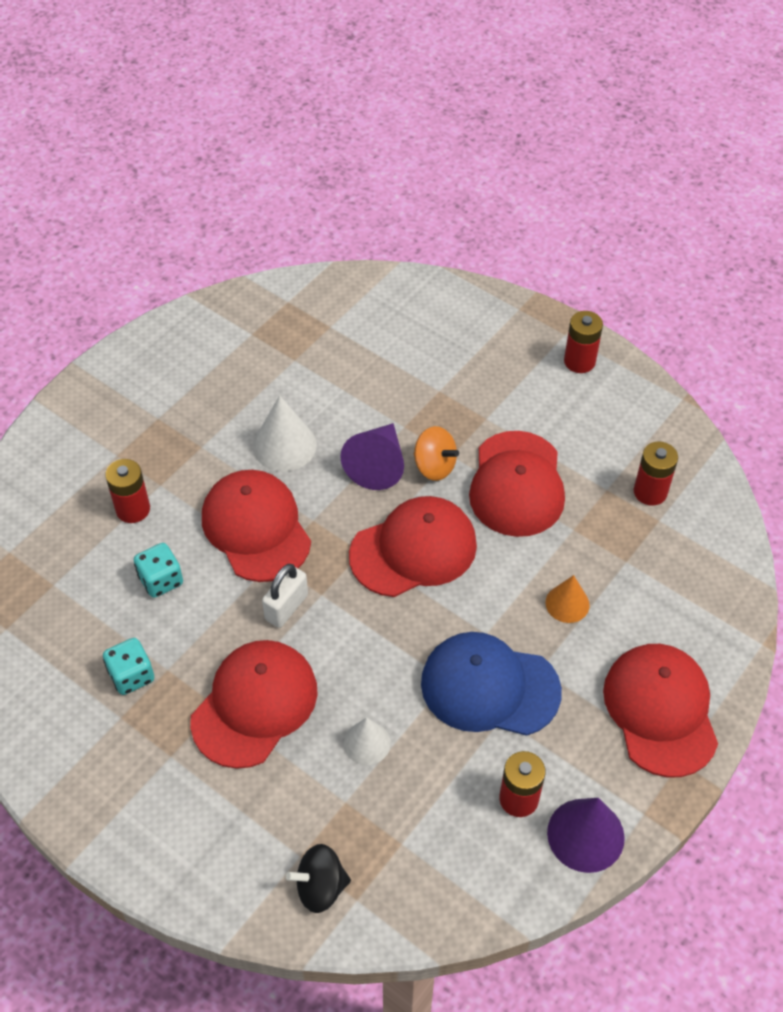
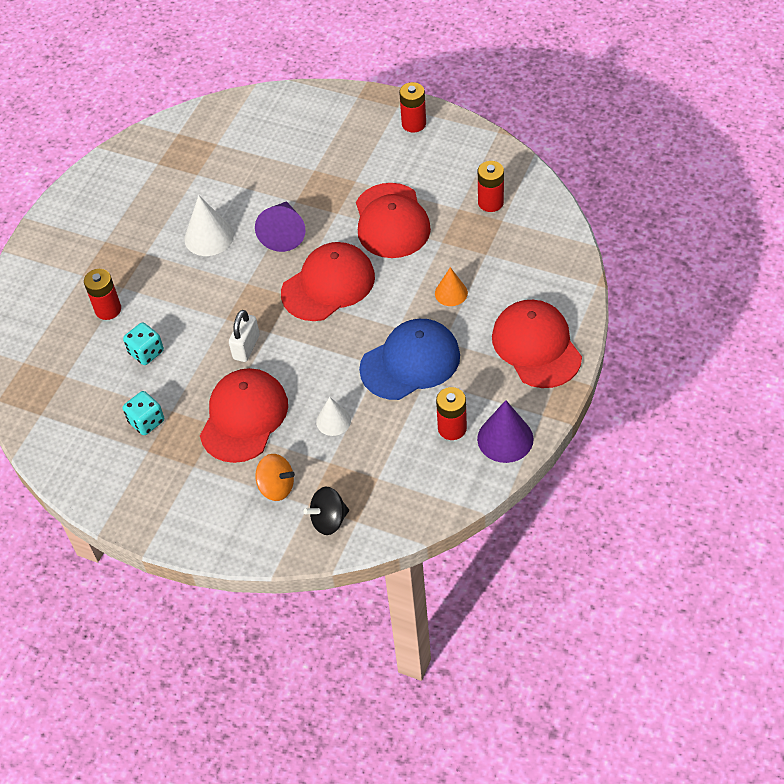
camera: 10 degrees left, 0 degrees up
red cap [202,470,311,582] -> none
orange spinning top [414,426,459,481] -> orange spinning top moved to [255,454,295,501]
blue cap [421,632,562,736] -> blue cap turned 150 degrees clockwise [359,319,460,400]

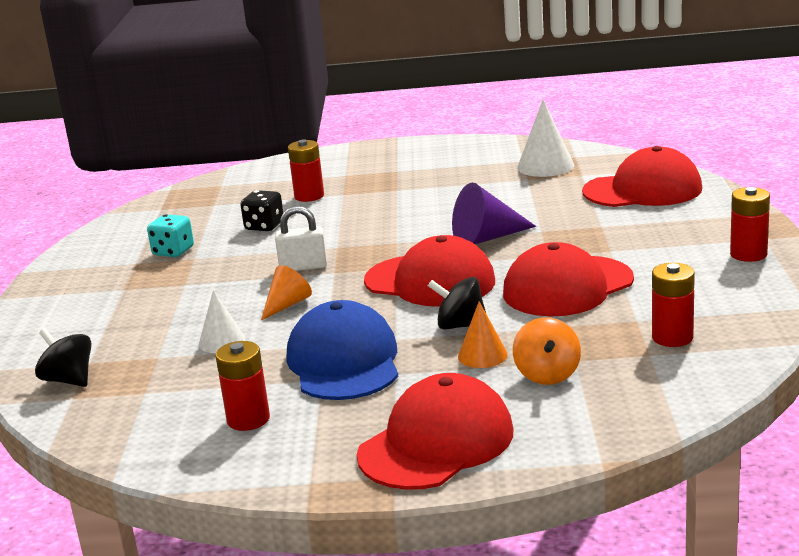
camera: 65 degrees right, 30 degrees down
turquoise dice [123,322,164,365] -> black dice [240,190,283,231]
white cone [184,195,234,256] -> white cone moved to [517,99,574,177]
red cap [200,368,288,463] -> red cap moved to [582,146,702,207]
orange spinning top [255,454,295,501] -> orange spinning top moved to [513,317,581,385]
blue cap [359,319,460,400] -> blue cap turned 135 degrees counterclockwise [287,300,398,400]
purple cone [477,400,534,463] -> none
none -> orange cone [261,265,312,320]
none -> black spinning top [428,277,486,330]

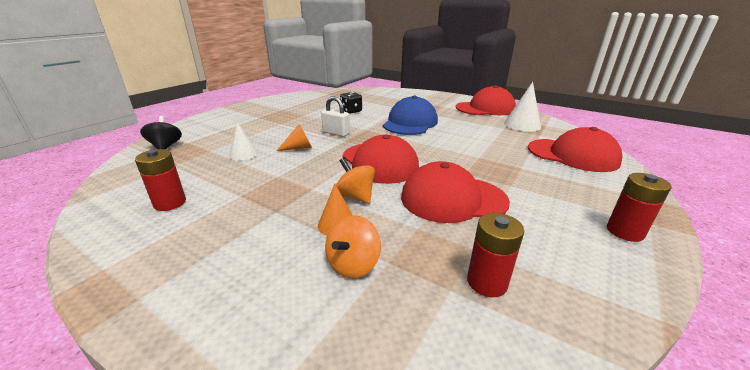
camera: 30 degrees right, 5 degrees up
turquoise dice [147,214,194,257] -> none
blue cap [287,300,398,400] -> blue cap moved to [383,96,438,135]
red battery [288,139,324,202] -> none
red cap [357,373,513,490] -> red cap moved to [456,85,516,115]
black spinning top [428,277,486,330] -> orange spinning top [336,158,375,204]
purple cone [452,183,536,244] -> none

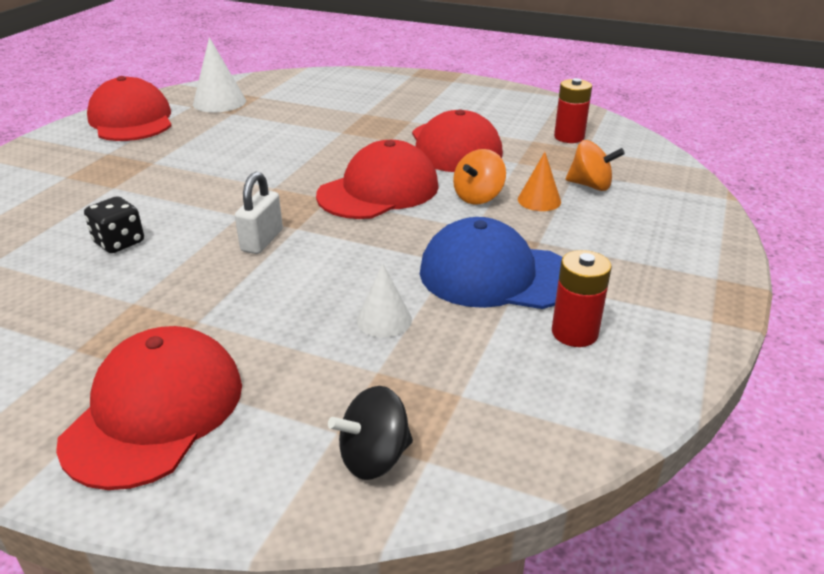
camera: 100 degrees left, 5 degrees up
orange cone [276,124,312,151] -> none
blue cap [383,96,438,135] -> blue cap moved to [420,217,563,309]
red cap [528,127,623,172] -> red cap moved to [56,326,242,490]
red battery [607,173,672,242] -> none

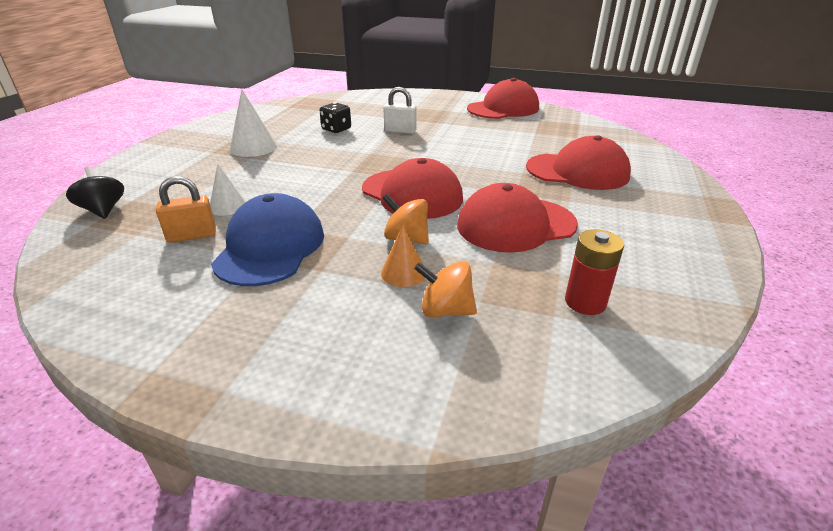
camera: 85 degrees right, 0 degrees up
red cap [56,326,242,490] -> red cap moved to [526,135,631,190]
white cone [193,37,246,112] -> white cone moved to [229,90,277,157]
white padlock [235,172,283,254] -> white padlock moved to [383,87,417,134]
red battery [552,250,612,347] -> none
orange spinning top [566,140,625,191] -> orange spinning top turned 90 degrees clockwise [414,261,477,318]
none -> orange padlock [156,176,216,243]

